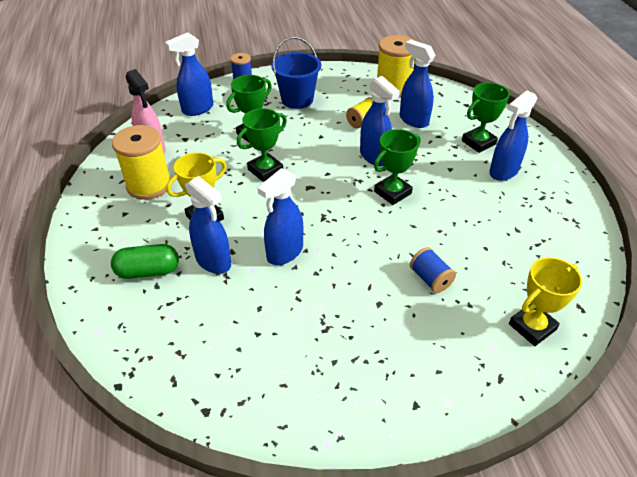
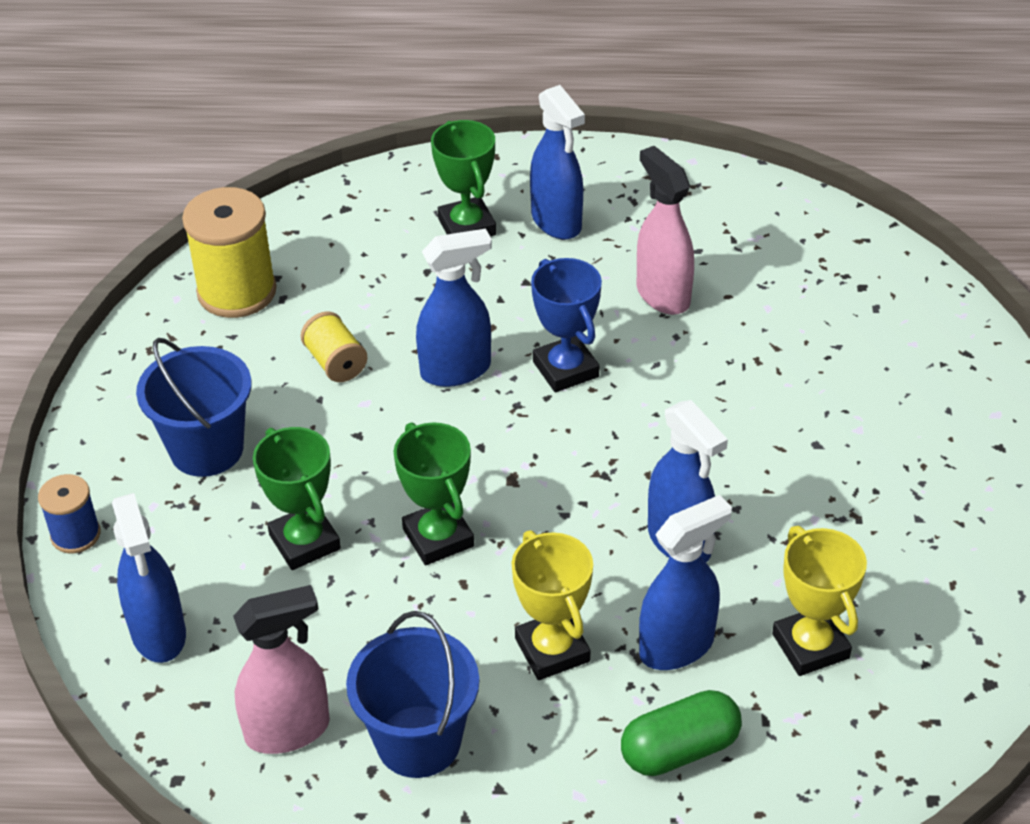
camera: 75 degrees left, 0 degrees up
green capsule [111,244,179,279] -> green capsule turned 60 degrees clockwise [621,690,742,776]
yellow spool [112,125,171,200] -> blue bucket [346,611,479,778]
green trophy [374,129,421,205] -> blue trophy [531,258,602,392]
blue spray bottle [400,40,436,128] -> none
blue spool [410,247,456,293] -> none
yellow trophy [509,257,582,346] -> yellow trophy moved to [772,526,867,676]
none -> pink spray bottle [637,146,694,315]

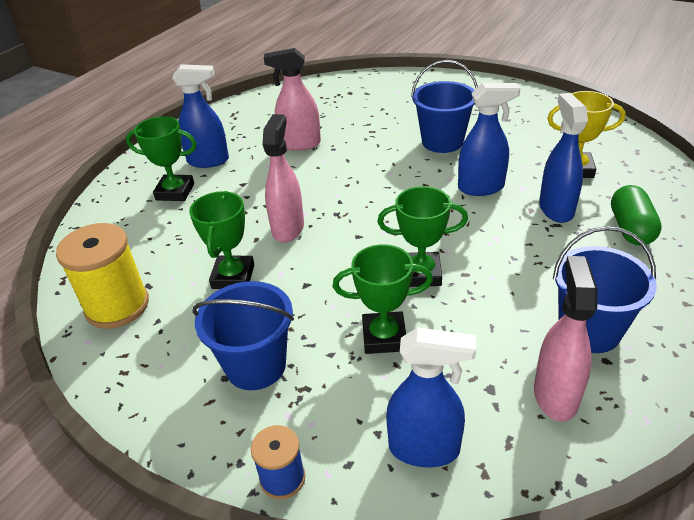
camera: 60 degrees left, 5 degrees down
yellow spool [301,311,367,382] -> green trophy [189,191,254,289]
blue spray bottle [416,229,492,387] -> pink spray bottle [263,114,304,242]
yellow trophy [512,530,593,680] -> none
blue trophy [531,258,602,392] -> none
none -> blue bucket [411,60,478,153]

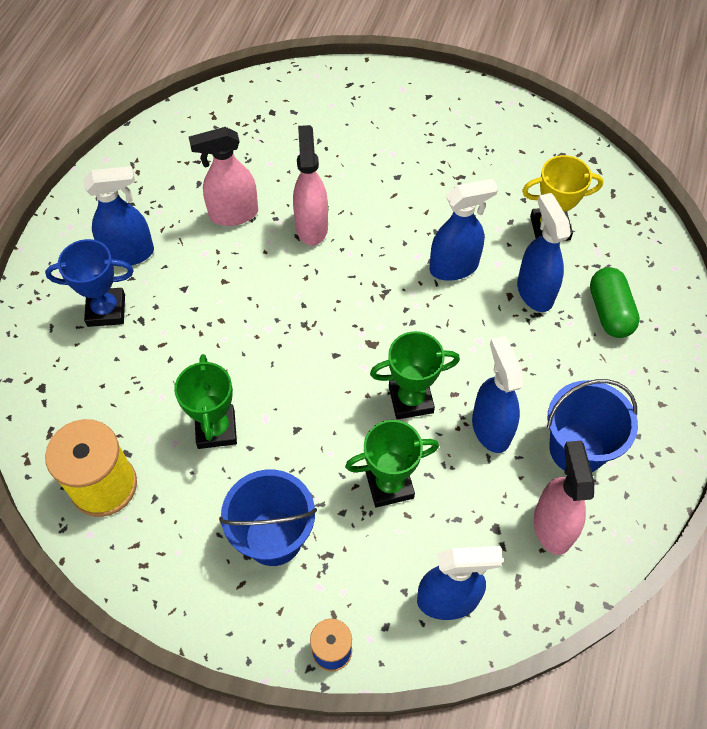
camera: 15 degrees left, 20 degrees up
green trophy [126,116,197,201] -> blue trophy [45,239,134,327]
pink spray bottle [263,114,304,242] -> pink spray bottle moved to [293,125,328,245]
blue bucket [411,60,478,153] -> none
none -> blue spray bottle [472,336,524,453]

